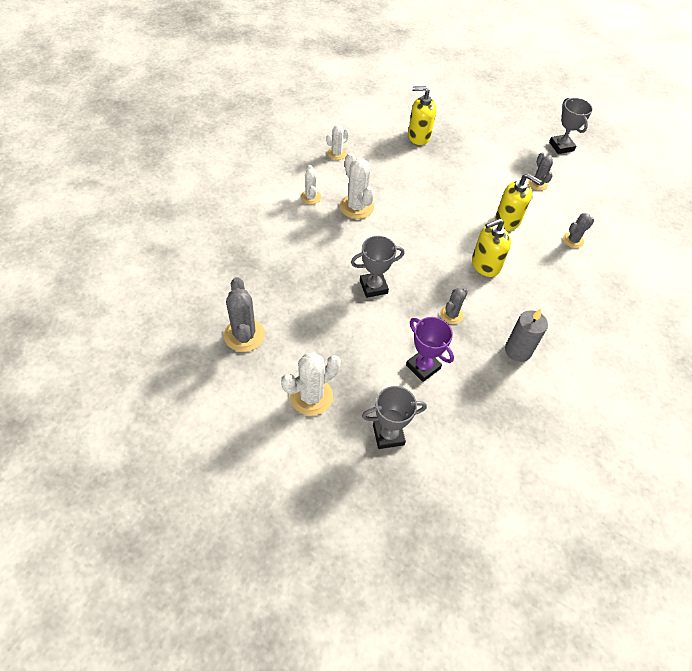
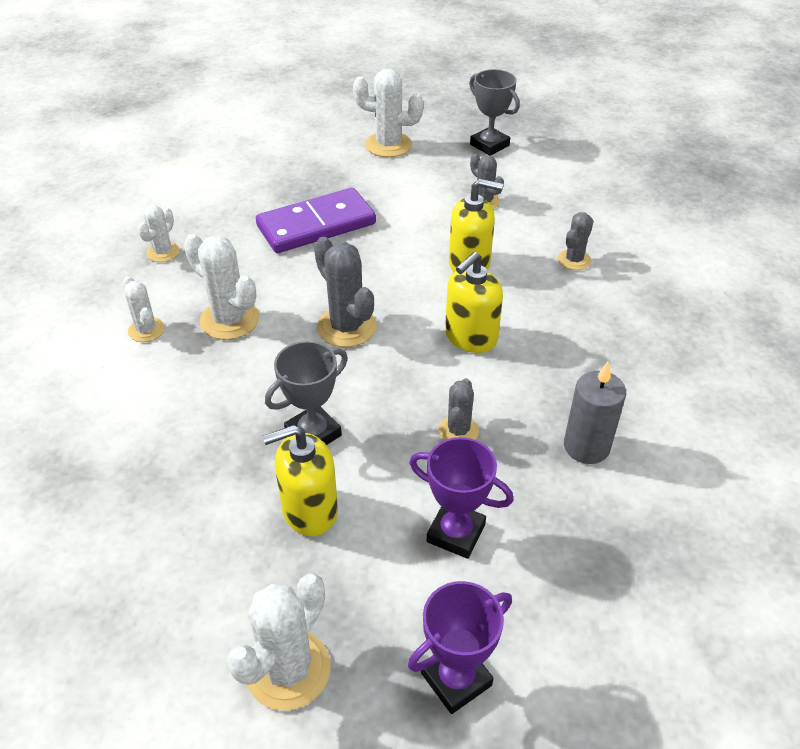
camera: 20 degrees left, 10 degrees down
grey cactus [224,277,265,352] -> grey cactus moved to [314,237,377,347]
grey trophy [362,386,427,449] -> purple trophy [408,581,512,714]
yellow soap dispenser [408,86,436,145] -> yellow soap dispenser moved to [263,425,338,536]
none -> purple domino [256,188,376,253]
none -> white cactus [353,69,423,157]

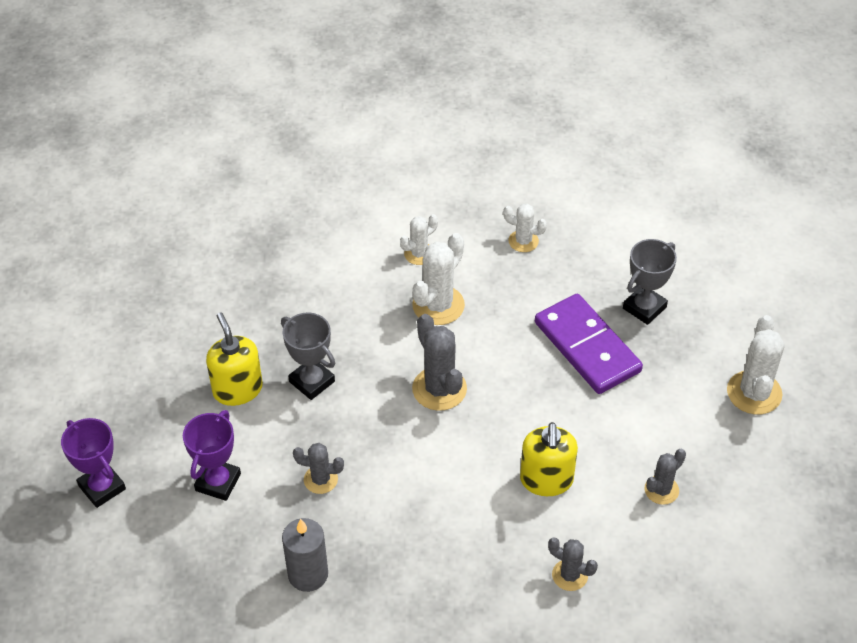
camera: 85 degrees right, 5 degrees up
white cactus [227,574,331,711] -> none
grey cactus [314,237,377,347] -> grey cactus turned 75 degrees counterclockwise [412,314,467,411]
yellow soap dispenser [445,252,503,353] -> none
grey trophy [469,69,520,156] -> grey trophy moved to [623,239,677,325]

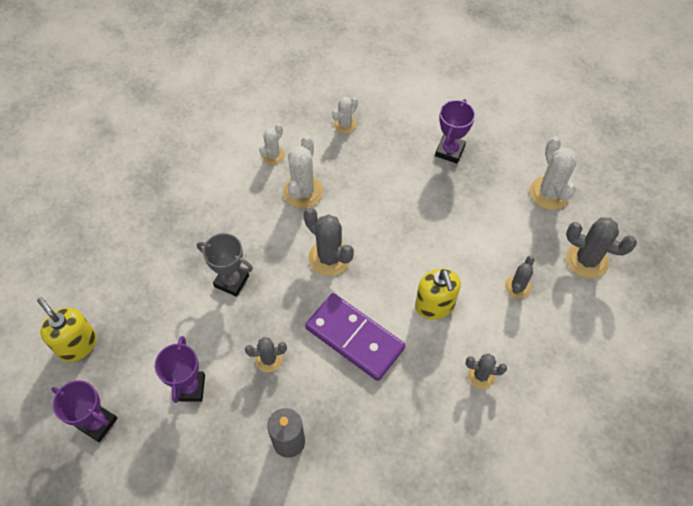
camera: 20 degrees left, 10 degrees up
yellow soap dispenser [206,313,263,406] -> yellow soap dispenser moved to [37,297,97,362]
white cactus [503,204,547,252] -> white cactus turned 45 degrees counterclockwise [332,97,358,134]
purple domino [535,294,643,394] -> purple domino moved to [305,293,405,381]
grey trophy [623,239,677,325] -> purple trophy [435,99,475,164]
none -> grey cactus [566,217,637,279]

